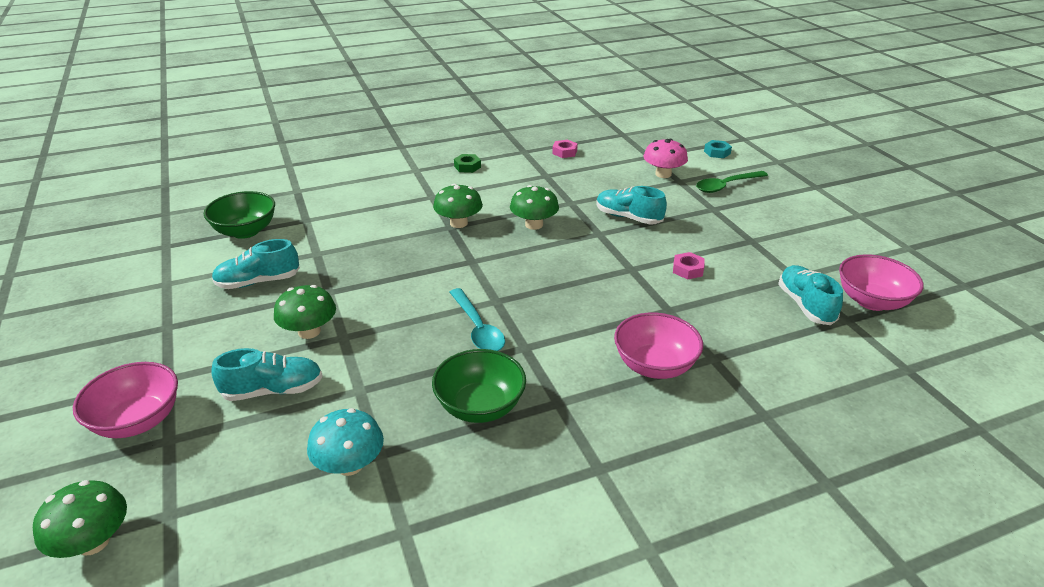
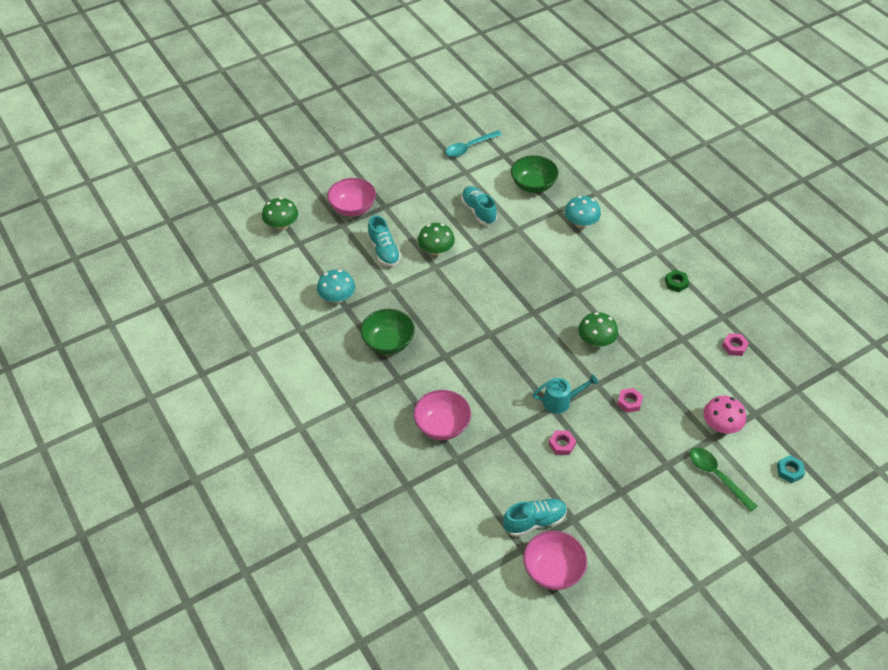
camera: 80 degrees right, 15 degrees up
green mushroom [433,184,483,228] -> none
turquoise spoon [449,288,505,351] -> turquoise spoon moved to [445,130,502,157]
turquoise shoe [596,186,667,224] -> pink nut [617,388,643,413]
none -> turquoise watering can [533,374,598,414]
none -> turquoise mushroom [565,196,601,228]

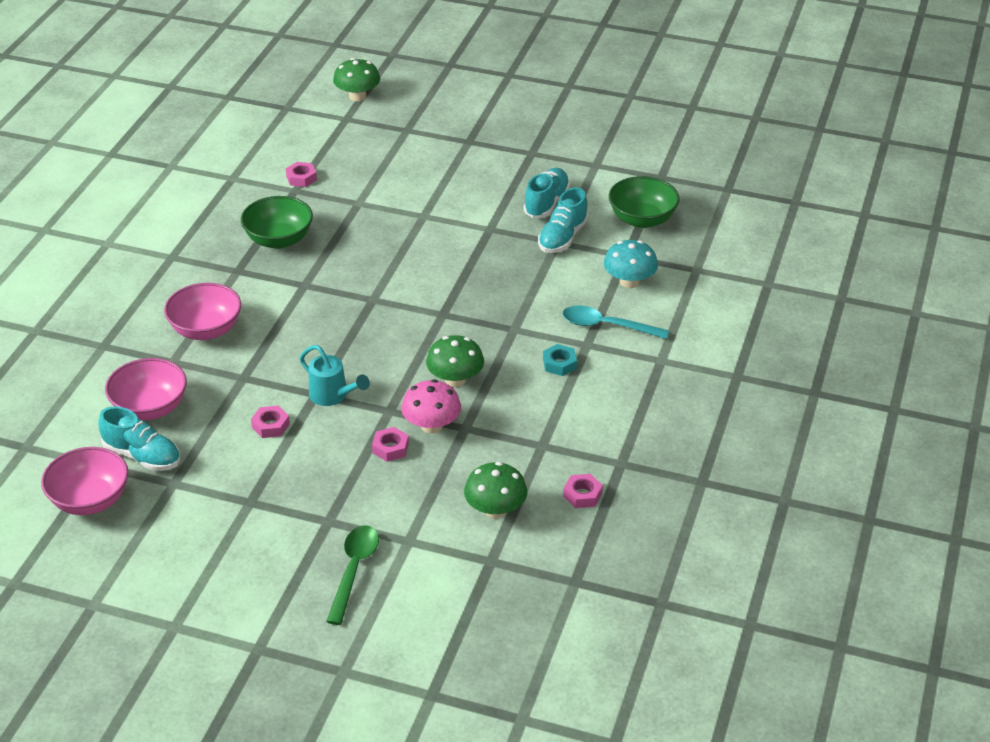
camera: 50 degrees right, 10 degrees down
turquoise mushroom [317,269,355,303] -> pink nut [286,162,317,187]
pink bowl [327,178,376,217] -> pink bowl moved to [105,358,187,420]
turquoise shoe [367,215,401,267] -> turquoise shoe moved to [538,187,589,253]
green mushroom [418,223,455,256] -> green mushroom moved to [464,462,527,519]
turquoise spoon [445,130,502,157] -> turquoise spoon moved to [563,305,669,339]
green nut [665,270,689,292] -> none
pink mushroom [703,396,746,434] -> pink mushroom moved to [401,379,461,433]
turquoise nut [777,455,805,483] -> turquoise nut moved to [543,344,577,376]

